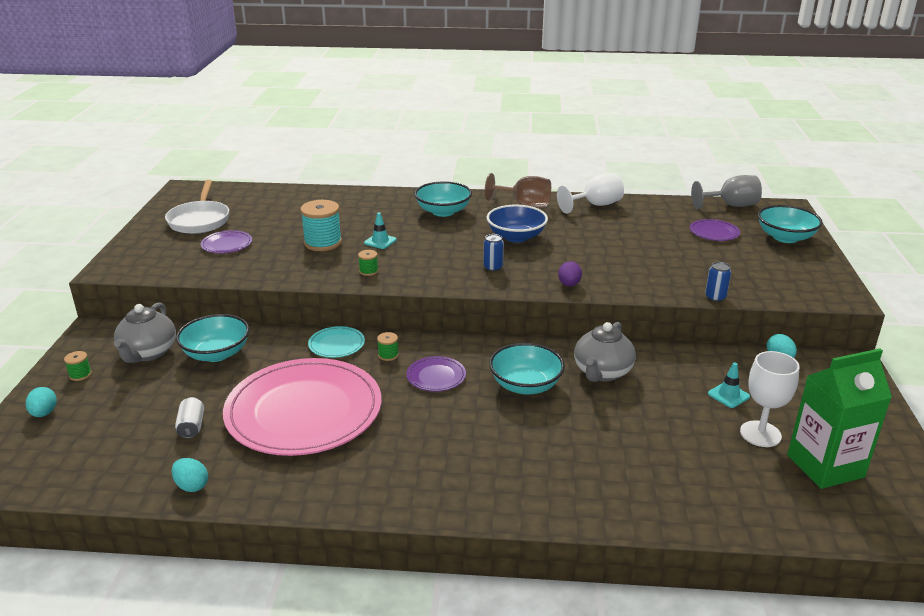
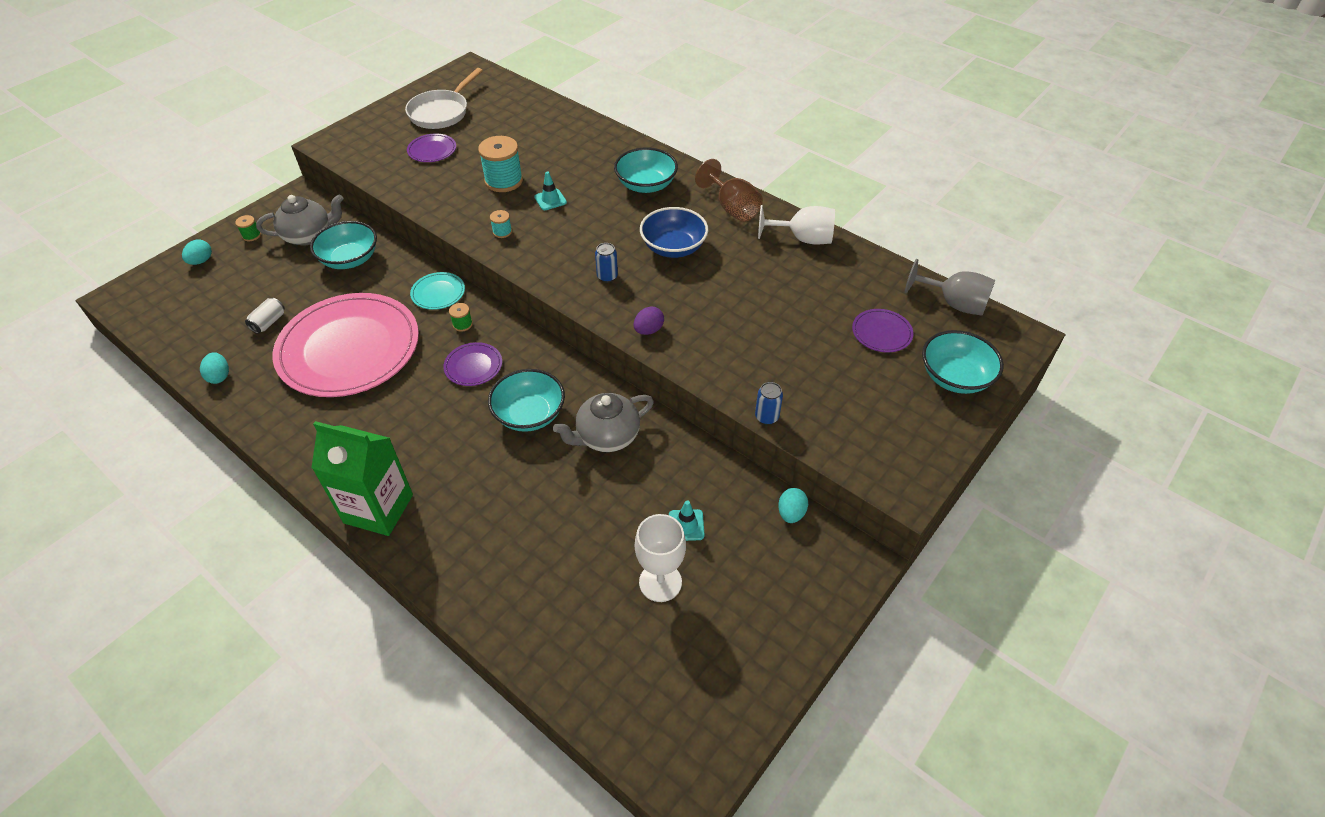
camera: 35 degrees right, 20 degrees up
grey teapot [114,302,176,363] -> grey teapot turned 150 degrees counterclockwise [256,194,344,246]
green spool [358,250,378,276] -> turquoise spool [490,210,512,238]
green carton [787,348,892,489] -> green carton moved to [312,421,413,536]

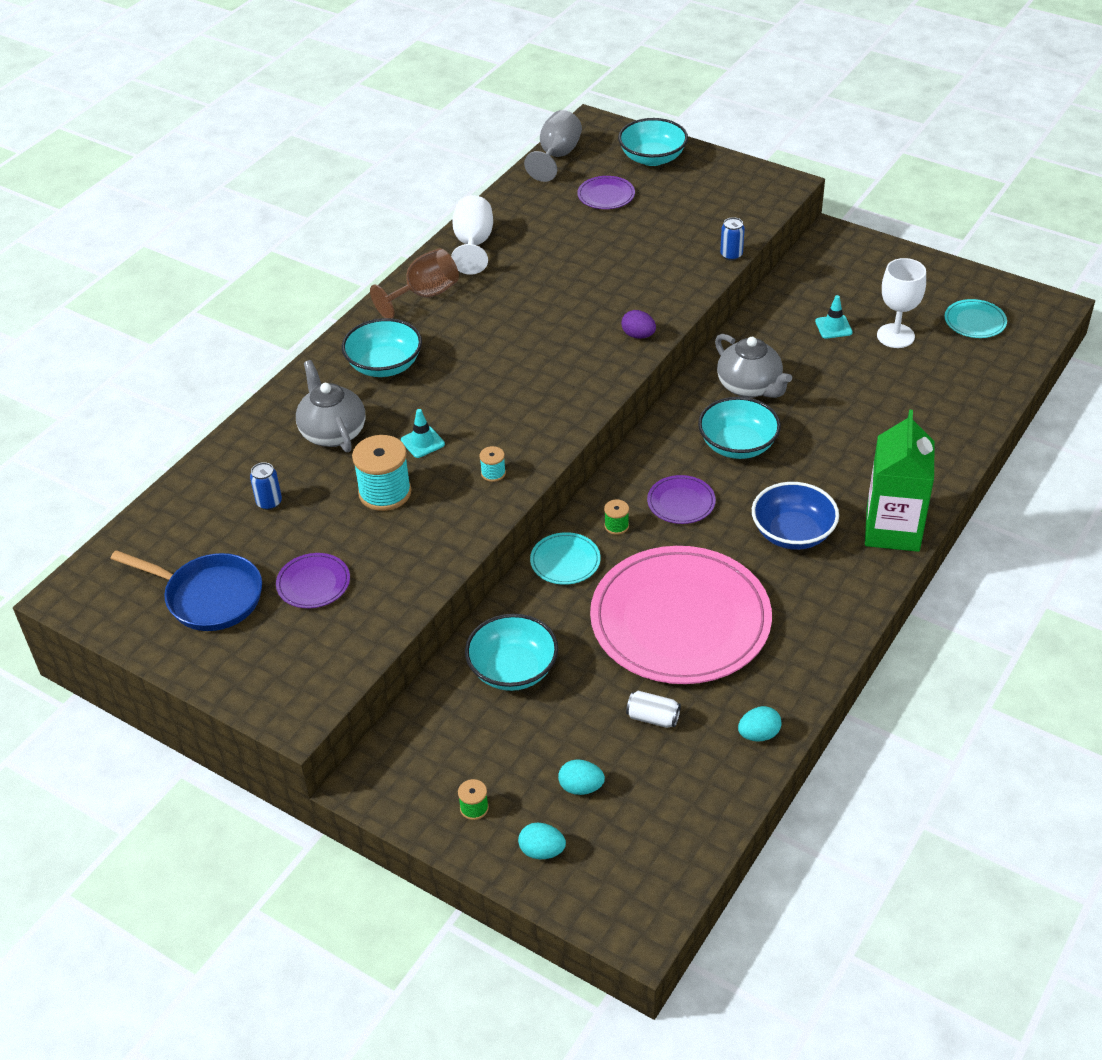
camera: 95 degrees left, 5 degrees down
grey teapot [256,194,344,246] -> grey teapot moved to [296,360,365,452]
white pan [405,68,483,129] -> blue pan [110,550,262,631]
blue can [595,243,618,282] -> blue can moved to [250,462,282,510]
blue bowl [640,207,708,258] -> blue bowl moved to [752,482,839,550]
turquoise egg [778,488,808,523] -> turquoise egg moved to [558,759,605,795]
none -> turquoise plate [944,299,1007,338]

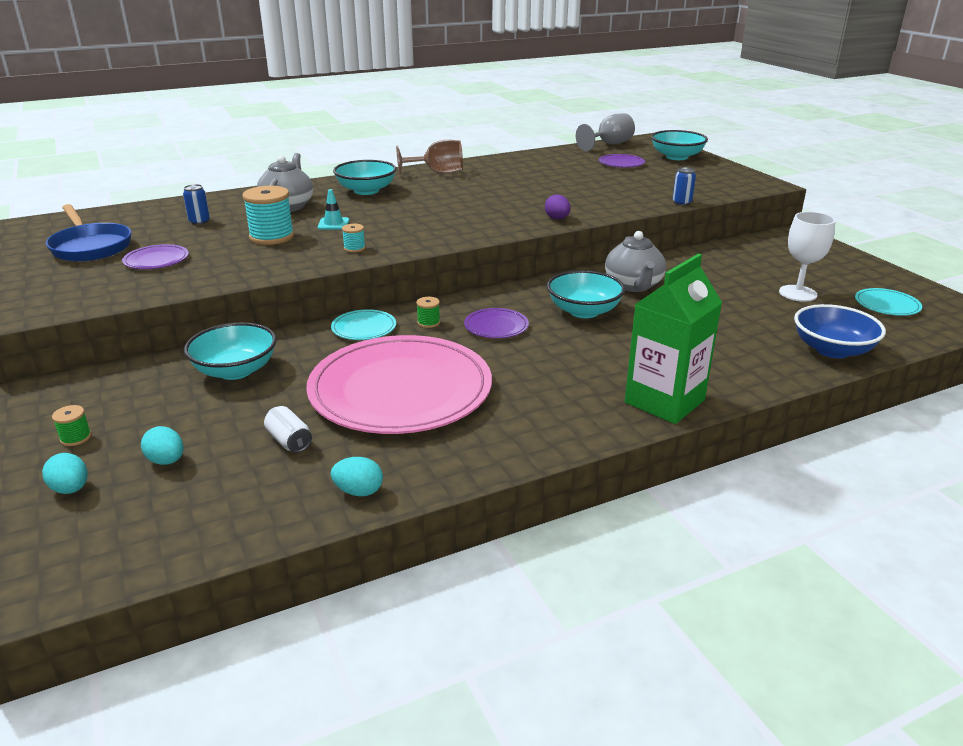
camera: 30 degrees right, 15 degrees down
white goblet [451,195,493,275] -> none
blue bowl [752,482,839,550] -> blue bowl moved to [794,304,886,358]
turquoise traffic cone [815,295,852,339] -> none

